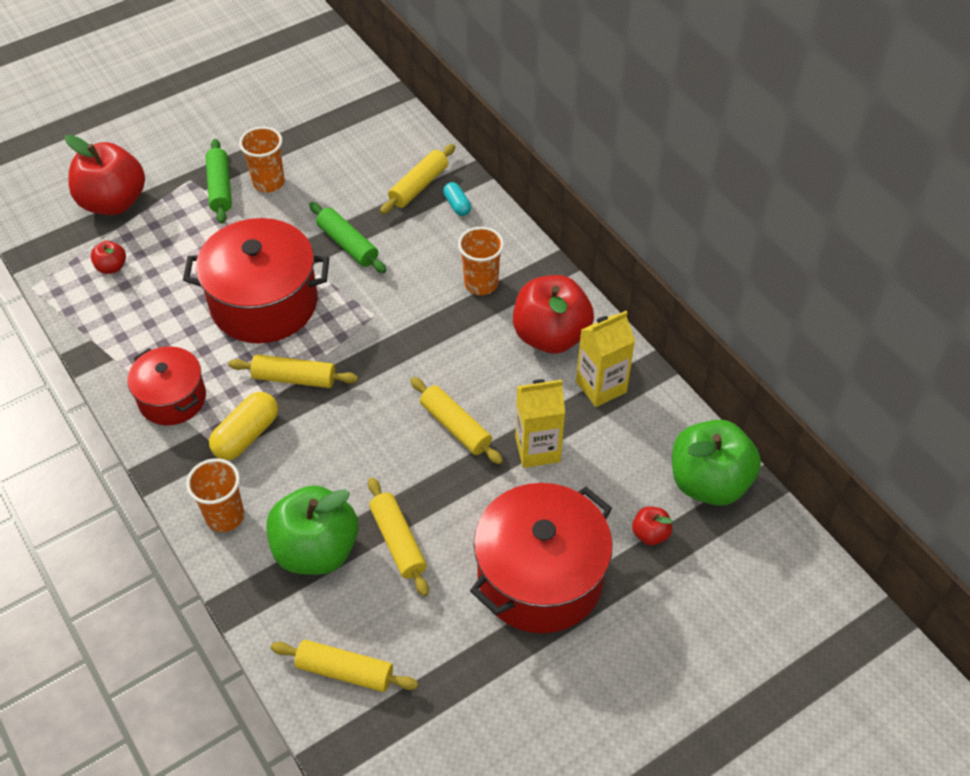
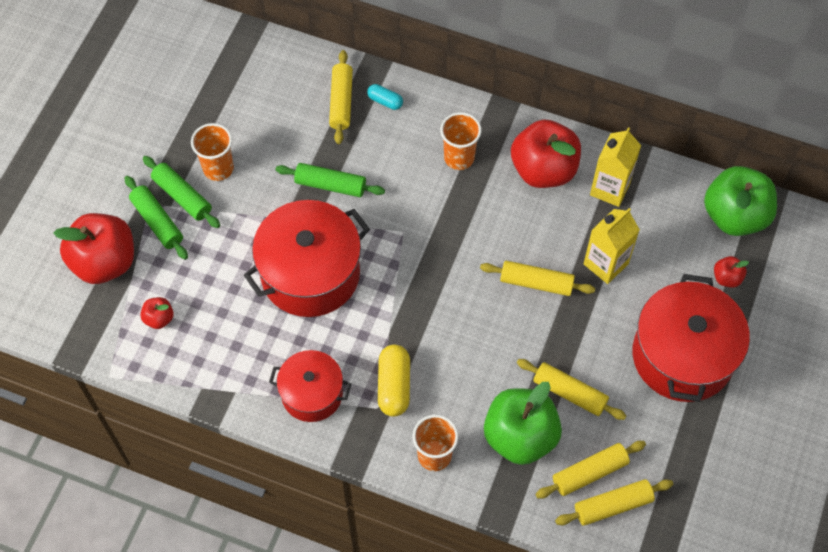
camera: 35 degrees left, 10 degrees up
yellow rolling pin [228,354,358,388] -> yellow rolling pin moved to [535,441,646,499]
none -> green rolling pin [125,176,188,260]

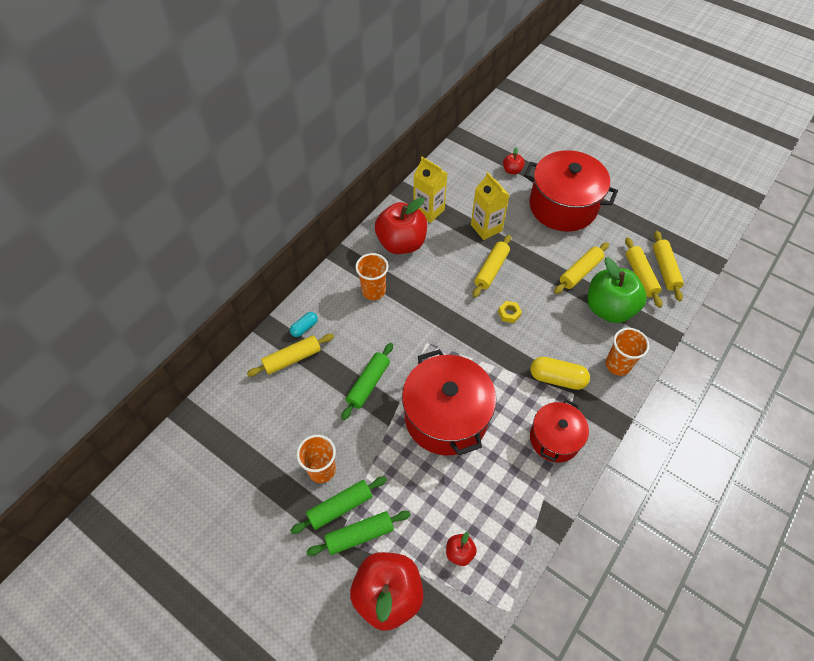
camera: 75 degrees left, 5 degrees down
yellow rolling pin [329,50,353,144] -> yellow rolling pin turned 45 degrees counterclockwise [247,334,334,377]
green apple [704,166,777,236] -> none
none -> yellow nut [498,301,522,323]

